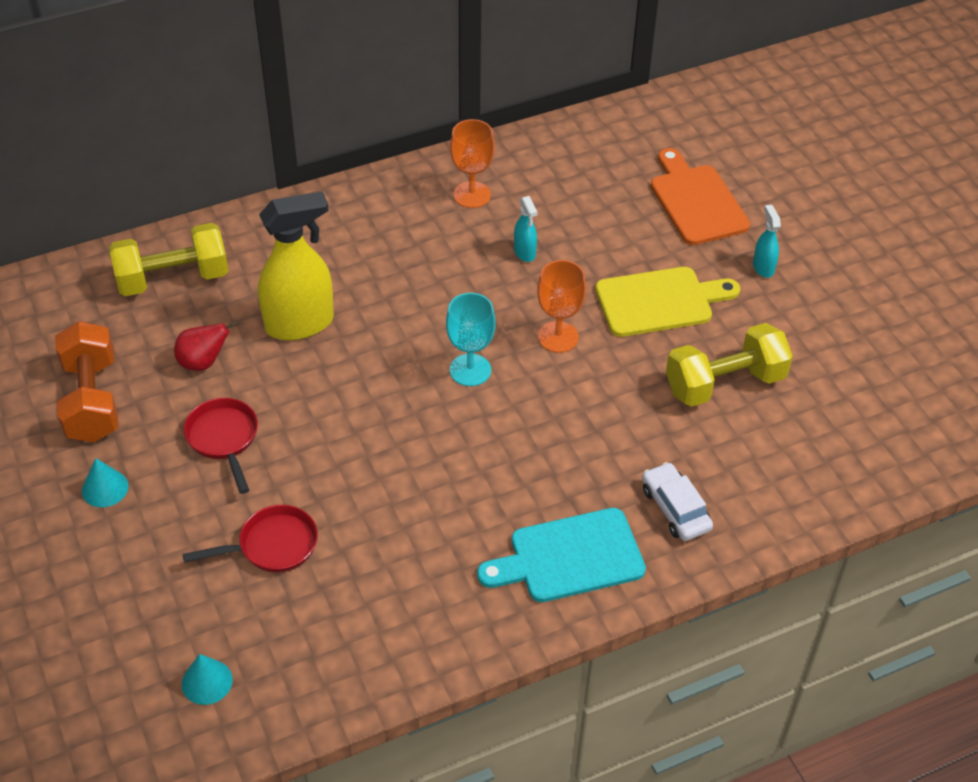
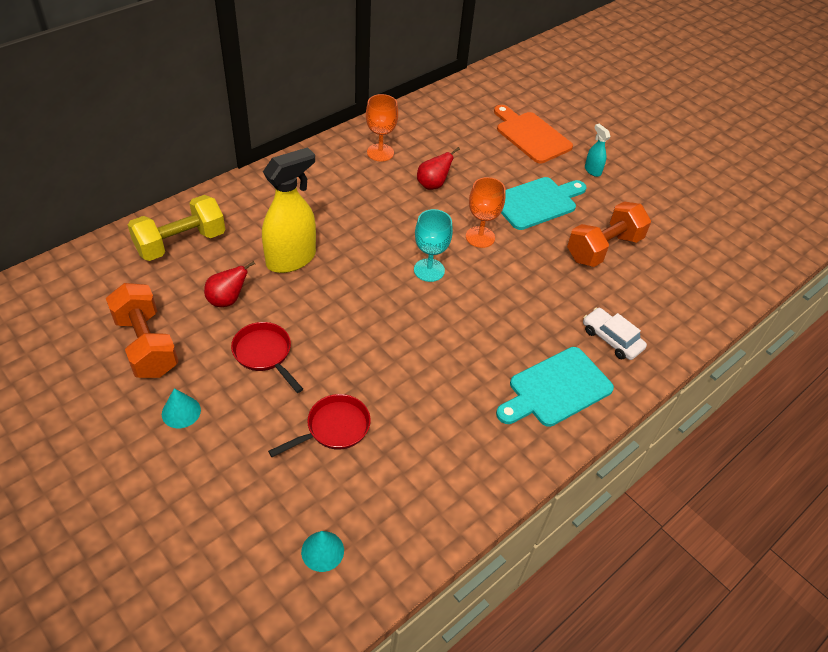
camera: 20 degrees left, 0 degrees up
turquoise spray bottle [514,196,537,262] -> red pear [417,147,460,190]
yellow cutting board [595,267,740,337] -> turquoise cutting board [501,177,586,230]
yellow dumbbell [666,323,793,407] -> orange dumbbell [567,202,651,267]

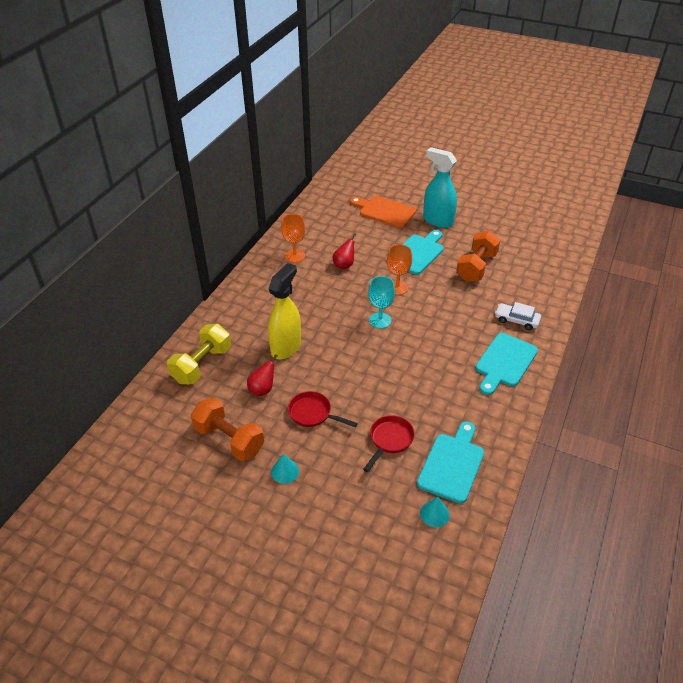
camera: 20 degrees left, 5 degrees down
turquoise spray bottle [585,124,610,177] -> turquoise spray bottle [423,147,457,228], size x2.17
none -> turquoise cutting board [417,421,484,504]

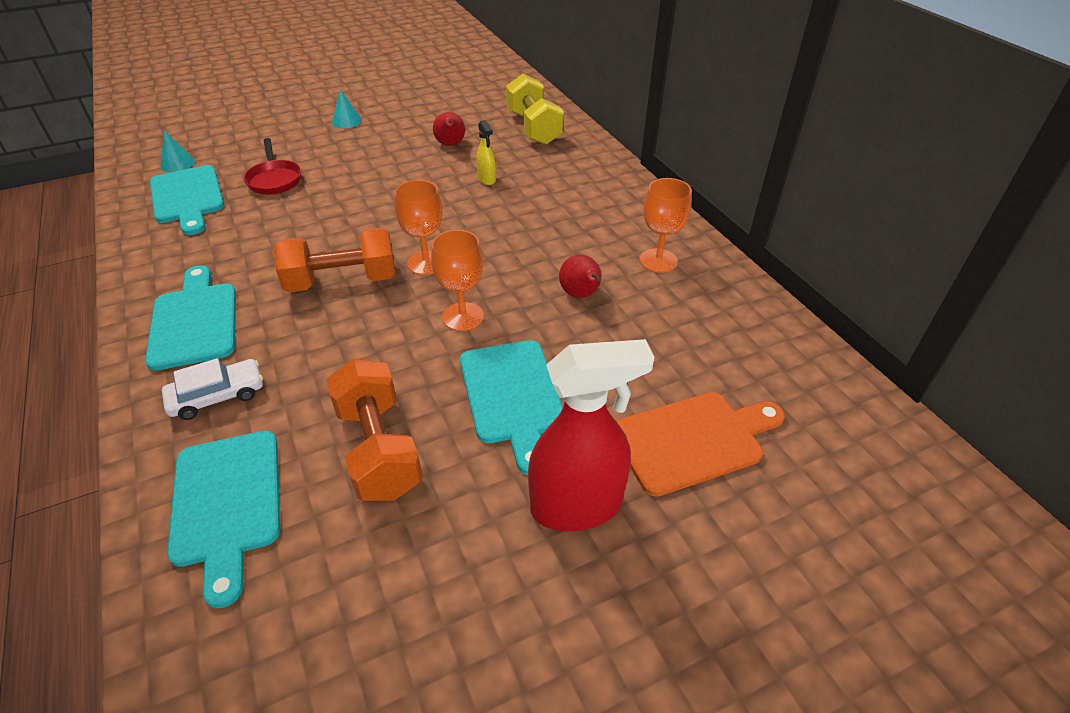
camera: 130 degrees right, 0 degrees up
orange dumbbell [191,397,264,461] -> orange dumbbell moved to [273,227,395,293]
yellow spray bottle [268,263,301,359] -> yellow spray bottle [477,120,496,185], size x0.46
red pan [288,391,358,427] -> none
turquoise goblet [368,276,395,328] -> orange goblet [394,180,442,275]
turquoise spray bottle [423,147,457,228] -> red spray bottle [528,339,654,531]
none -> turquoise cutting board [167,431,280,608]

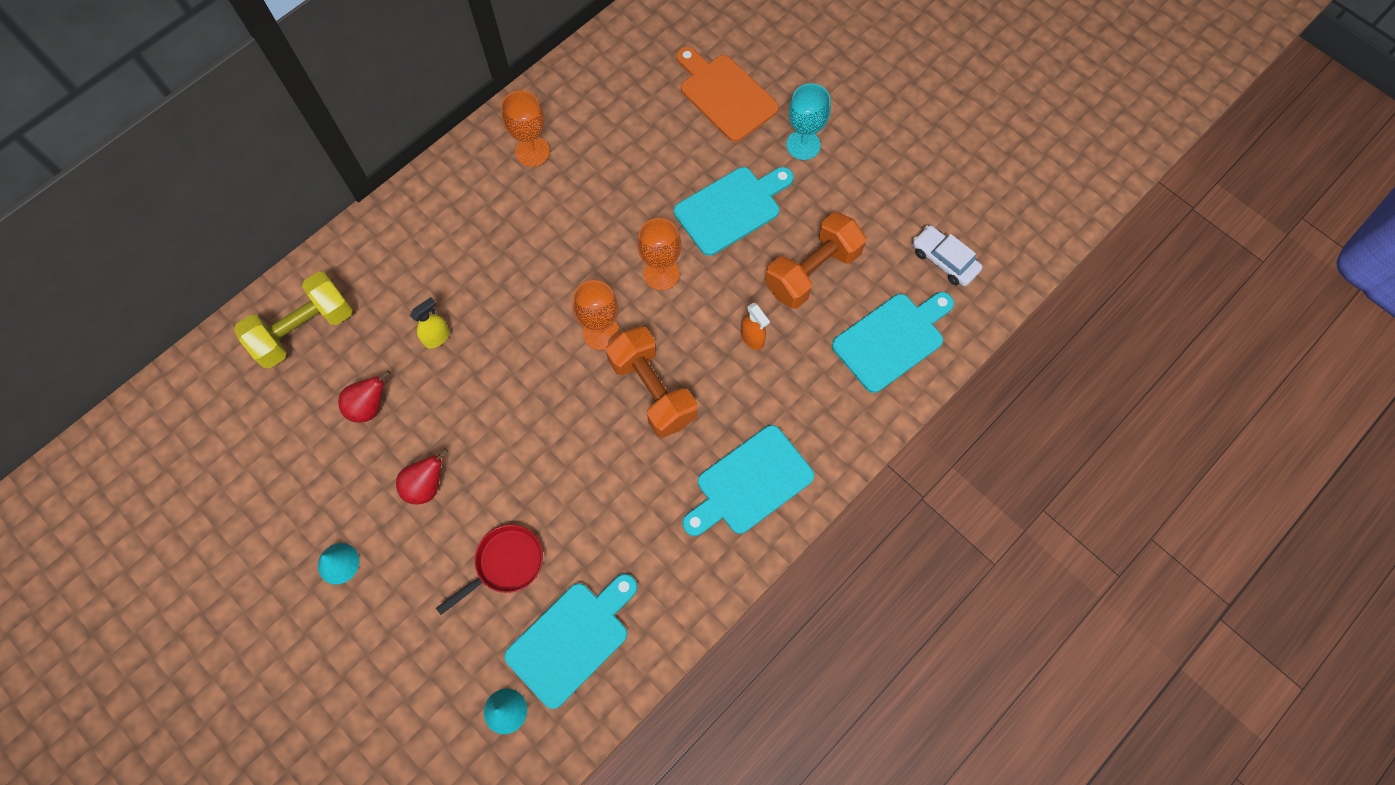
camera: 110 degrees left, 25 degrees up
white car [162,358,263,420] -> white car moved to [912,225,983,286]
red spray bottle [528,339,654,531] -> turquoise goblet [786,83,831,160]
red pear [559,255,601,298] -> red pear moved to [396,448,448,504]
none -> orange spray bottle [741,303,770,350]

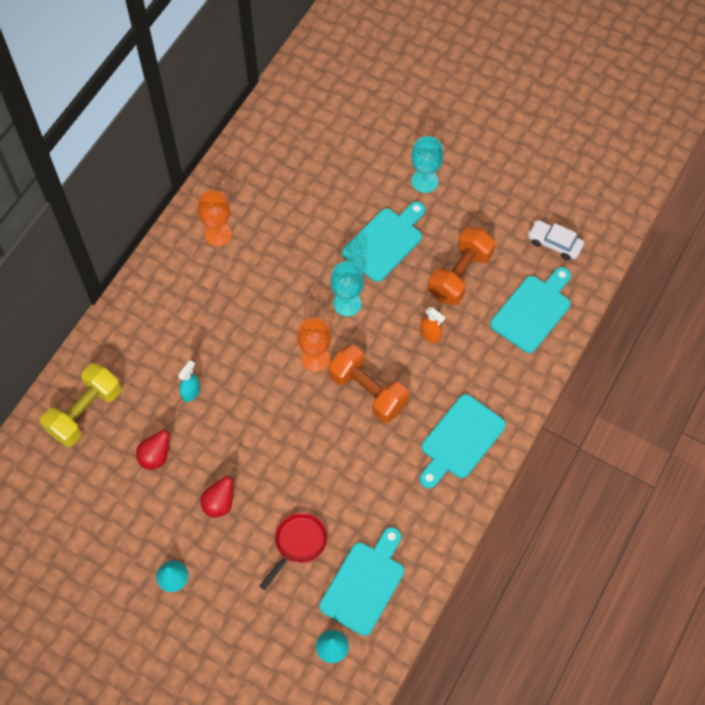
camera: 15 degrees left, 5 degrees down
yellow spray bottle [410,297,450,348] -> turquoise spray bottle [178,360,200,402]
orange goblet [637,218,681,290] -> turquoise goblet [330,261,364,316]
orange cutting board [676,47,779,142] -> none

